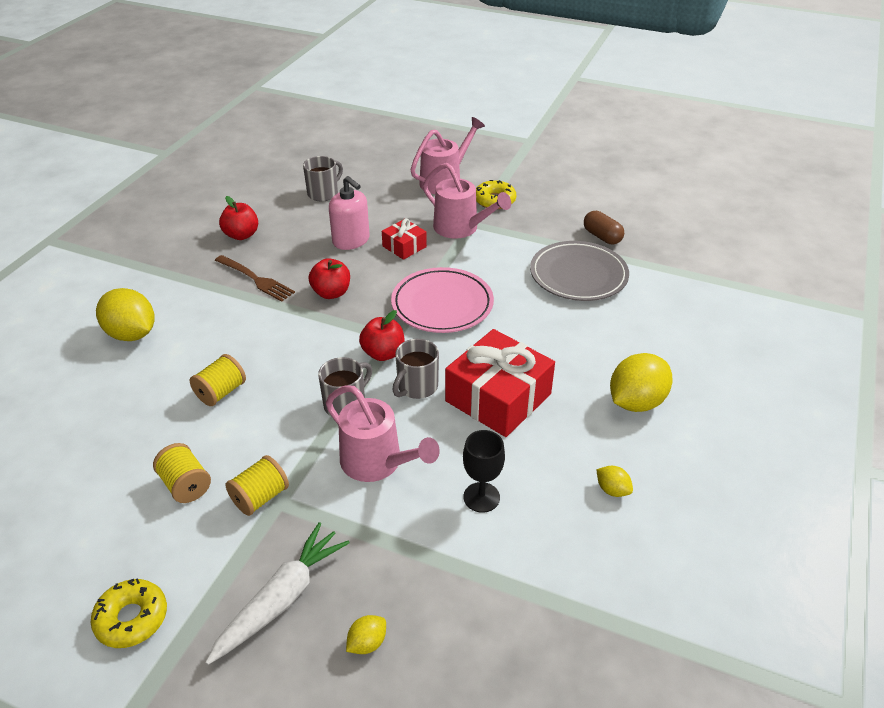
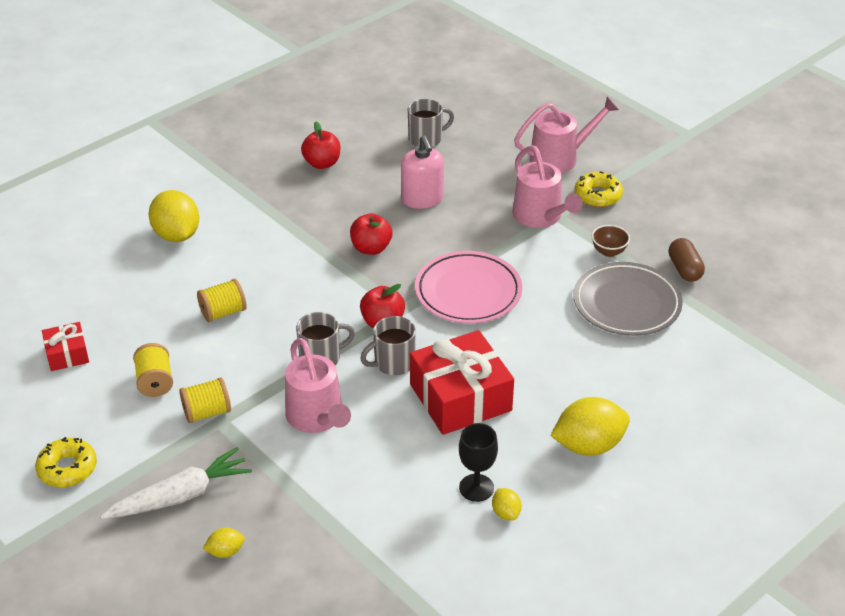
camera: 25 degrees right, 0 degrees up
brown fork [215,255,295,302] -> none
red gift [382,219,427,260] -> red gift moved to [42,322,89,371]
black goblet [463,430,505,513] -> black goblet moved to [459,423,498,502]
none -> brown bowl [592,225,630,257]

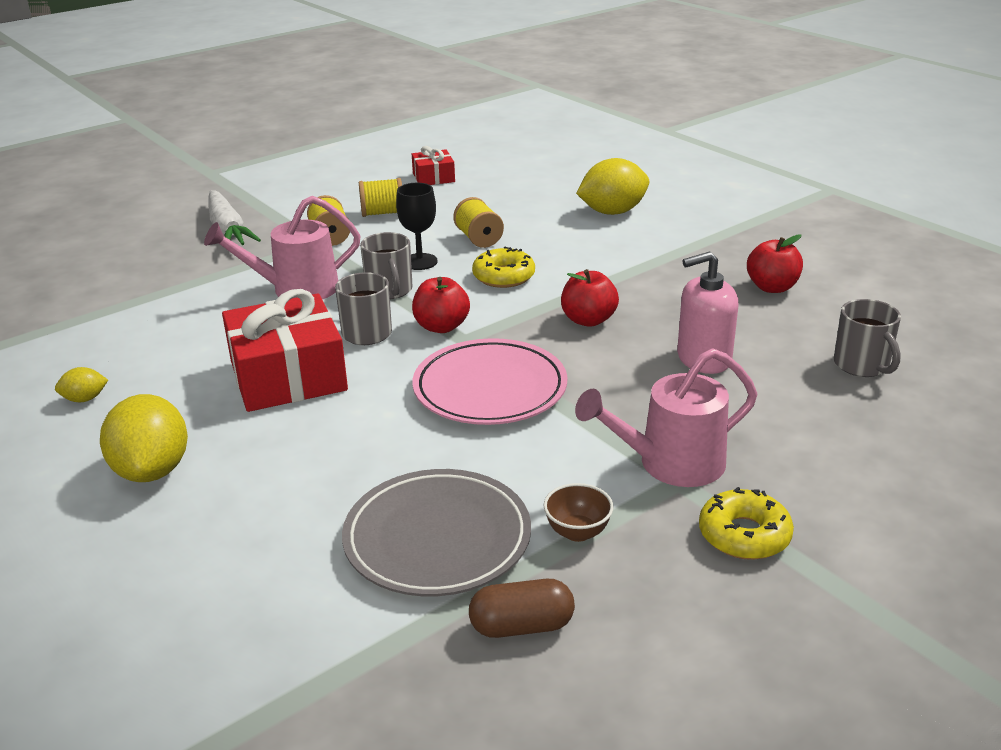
camera: 95 degrees right, 10 degrees down
yellow donut [35,437,97,487] -> yellow donut moved to [472,247,535,288]
yellow lemon [203,528,245,558] -> none
black goblet [459,423,498,502] -> black goblet moved to [396,183,438,270]
pink watering can [514,97,619,173] -> none

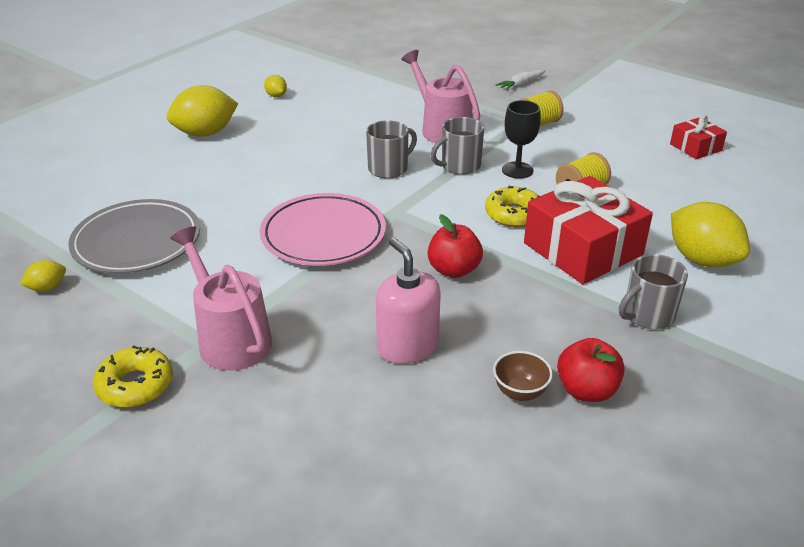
camera: 75 degrees right, 5 degrees up
white carrot [208,190,261,245] -> white carrot [496,70,546,90], size x0.55
red gift [222,289,348,412] -> red gift moved to [524,176,653,284]
yellow spool [359,178,402,217] -> none
red apple [412,277,470,333] -> none
brown capsule [469,579,575,638] -> yellow lemon [20,260,66,292]
brown bowl [543,483,614,542] -> brown bowl moved to [493,351,553,401]
grey mug [834,299,901,377] -> grey mug moved to [619,254,688,329]

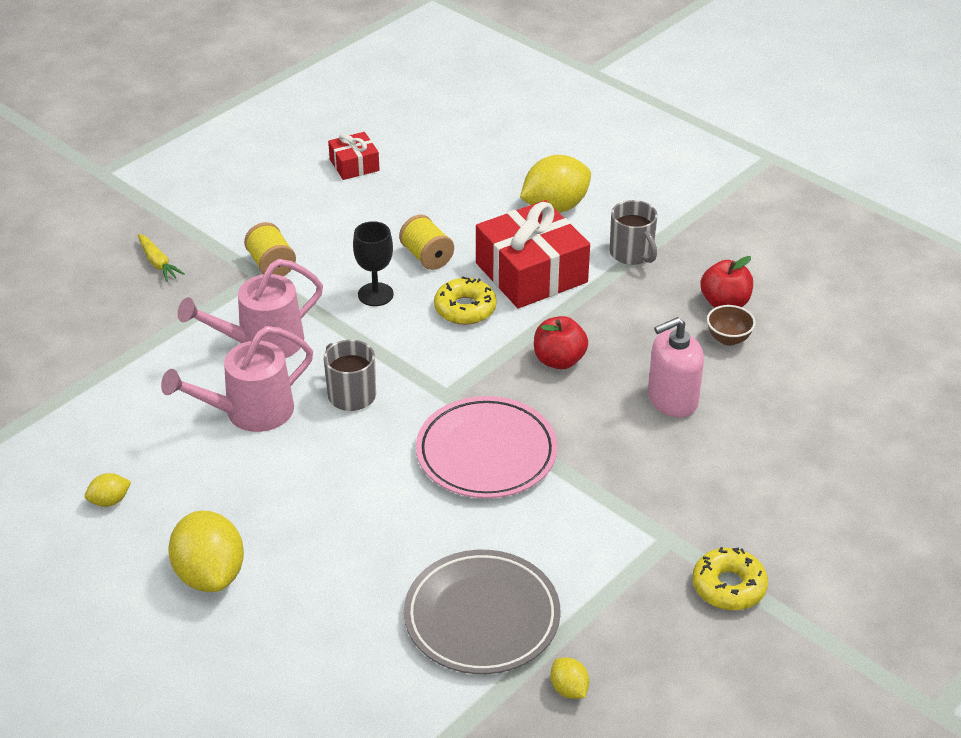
camera: 85 degrees left, 5 degrees up
pink watering can [170,226,272,371] -> pink watering can moved to [161,326,313,432]
grey mug [431,117,484,175] -> none
white carrot [496,70,546,90] -> yellow carrot [138,234,185,282]

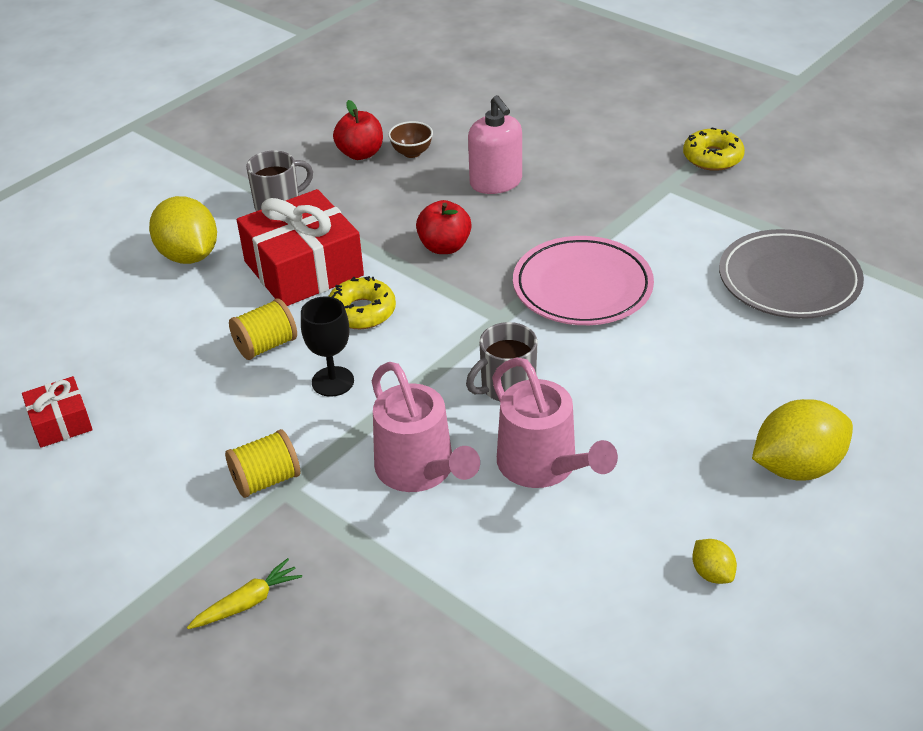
camera: 90 degrees left, 0 degrees up
yellow lemon [550,658,589,699] -> none

